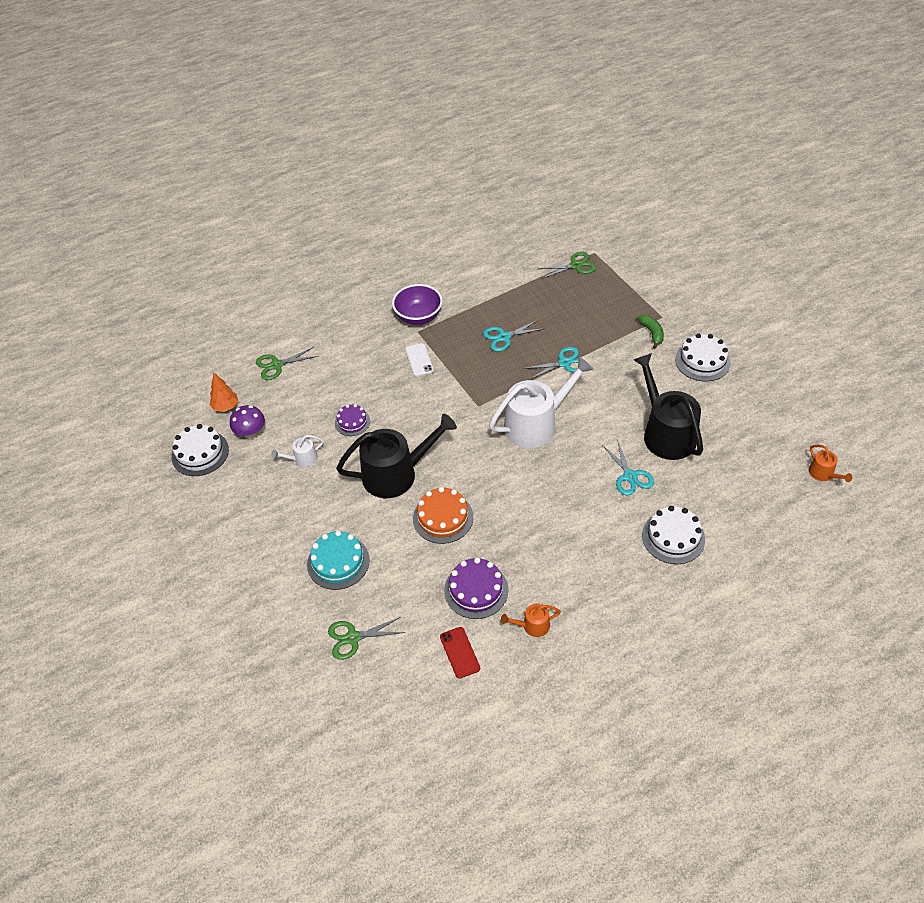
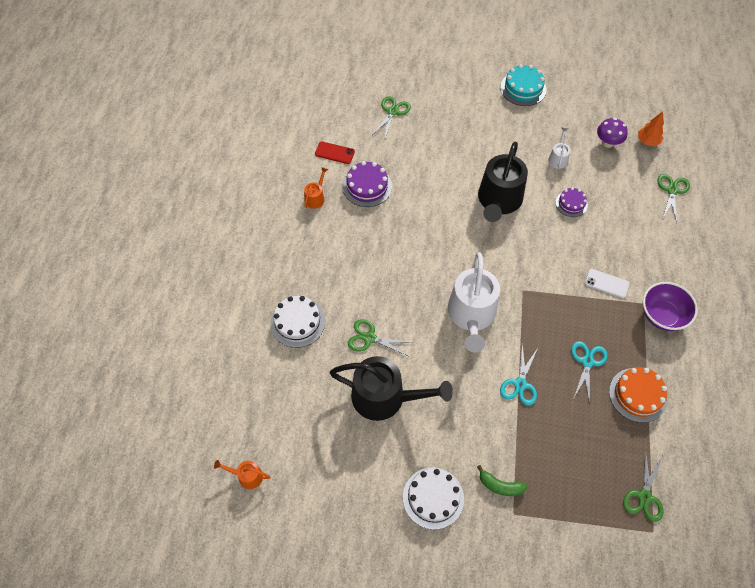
camera: 125 degrees right, 10 degrees up
white cake [171,424,229,476] -> none
turquoise cake [307,530,370,590] -> turquoise cake moved to [500,64,546,106]
orange cake [413,487,474,544] -> orange cake moved to [609,367,667,423]
turquoise scissors [602,440,654,495] -> green scissors [348,319,414,356]

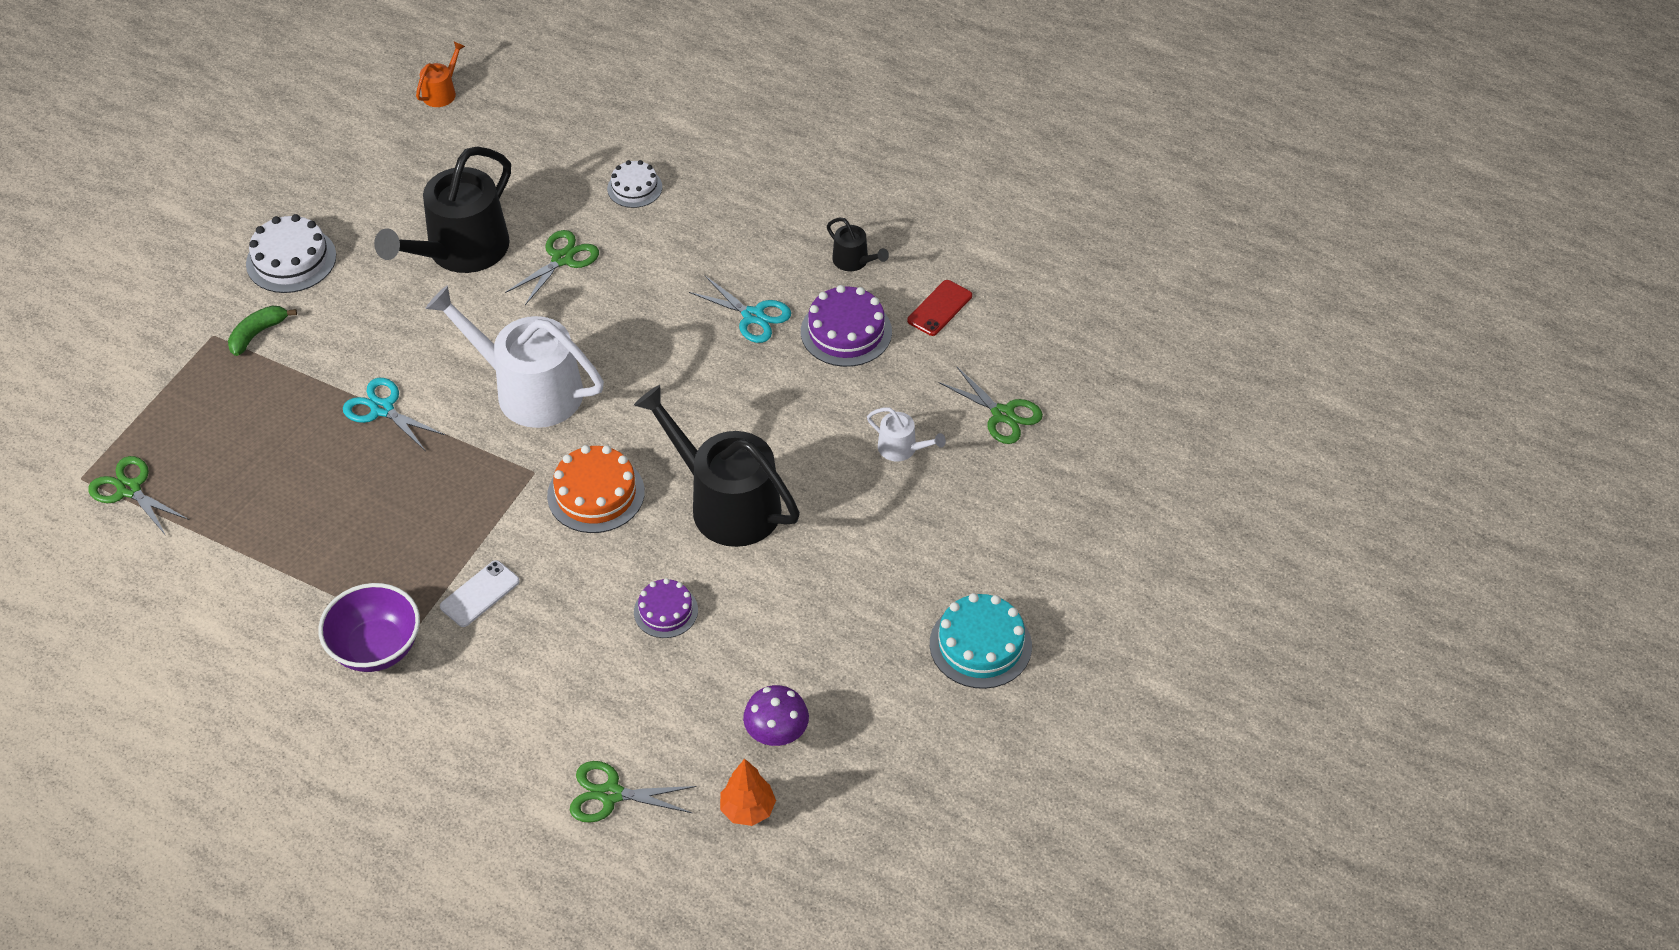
camera: 110 degrees right, 10 degrees down
white cake [270,296,325,348] -> white cake [607,160,662,208], size x0.64
orange watering can [304,167,328,209] -> black watering can [827,217,889,271]
white watering can [548,128,571,169] -> white watering can moved to [867,407,946,461]
turquoise scissors [571,341,608,404] -> turquoise scissors moved to [689,276,791,343]
orange cake [609,367,667,423] -> orange cake moved to [547,445,645,533]
green scissors [657,174,690,223] -> green scissors turned 150 degrees clockwise [570,761,697,823]

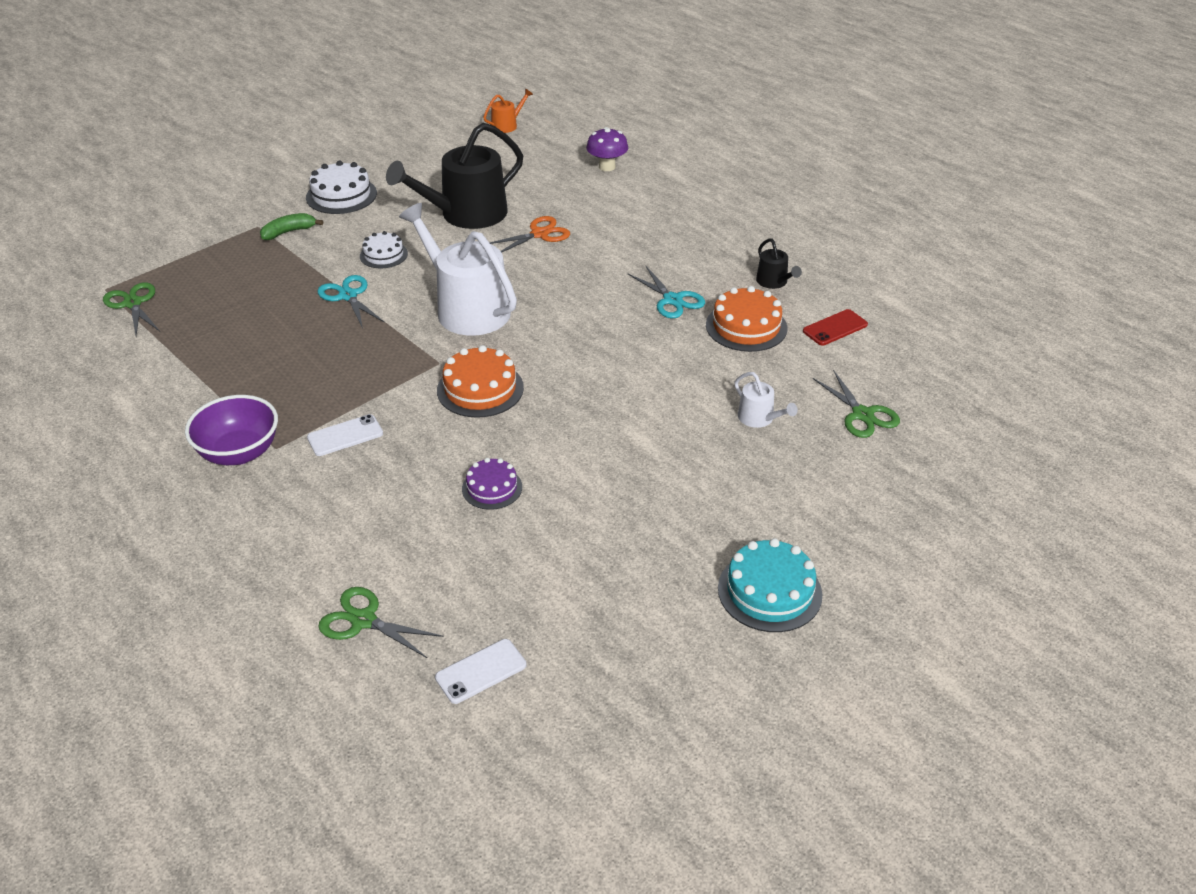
camera: 20 degrees right, 10 degrees down
green scissors [505,230,599,305] -> orange scissors [490,216,570,253]
white cake [607,160,662,208] -> white cake moved to [360,231,408,268]
black watering can [634,385,800,547] -> none
orange tree [720,759,776,826] -> white phone [435,639,526,704]
purple mushroom [743,685,809,746] -> purple mushroom moved to [586,127,628,171]
purple cake [801,285,892,367] -> orange cake [706,286,787,352]

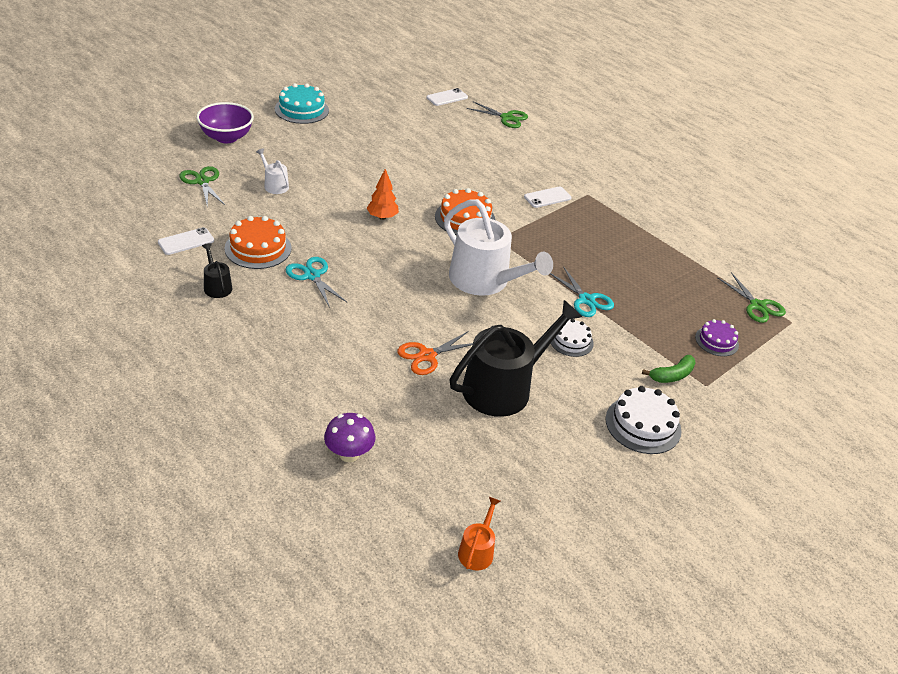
camera: 175 degrees right, 0 degrees up
purple bowl [185,395,278,465] -> purple bowl moved to [196,102,254,143]
purple cake [462,458,522,510] -> purple cake moved to [695,319,739,356]
orange watering can [483,88,533,133] -> orange watering can turned 150 degrees clockwise [458,497,501,571]
red phone [803,309,868,346] -> white phone [158,227,214,255]
none -> orange tree [367,169,399,220]

